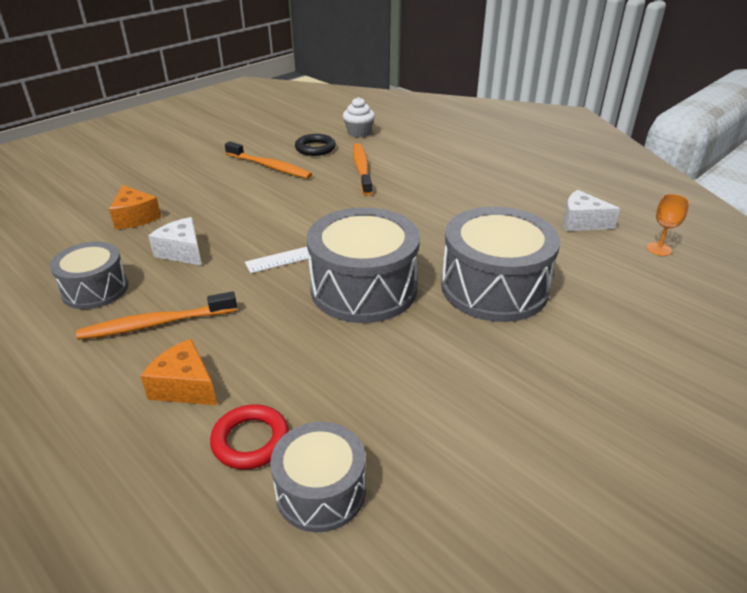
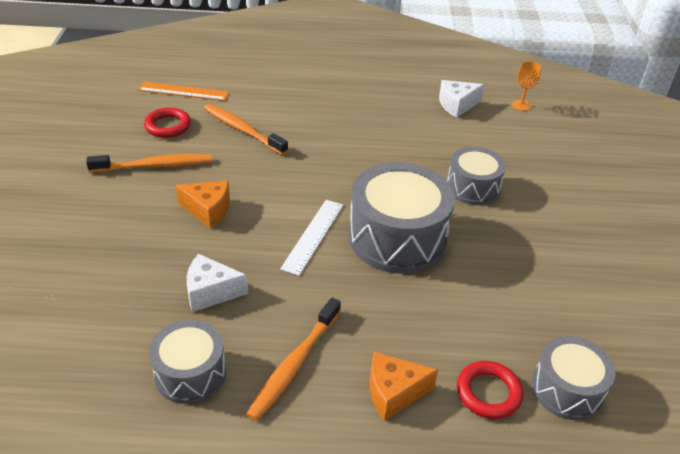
camera: 45 degrees left, 5 degrees up
orange cheese [109,185,161,229] -> orange cheese moved to [176,180,230,229]
black ring [295,134,336,156] -> red ring [144,107,191,138]
white cupcake [343,97,375,137] -> orange ruler [138,82,229,101]
grey drum [441,207,560,322] -> grey drum [447,147,506,205], size x0.59

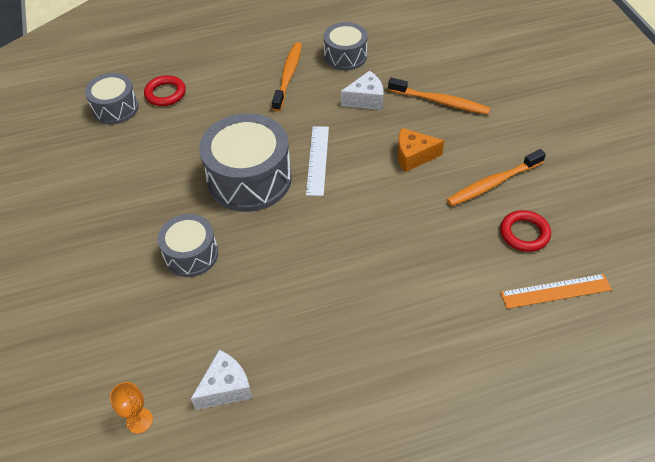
camera: 165 degrees right, 10 degrees up
orange toothbrush [204,104,288,155] -> orange toothbrush moved to [388,78,490,115]
orange cheese [370,352,438,421] -> none

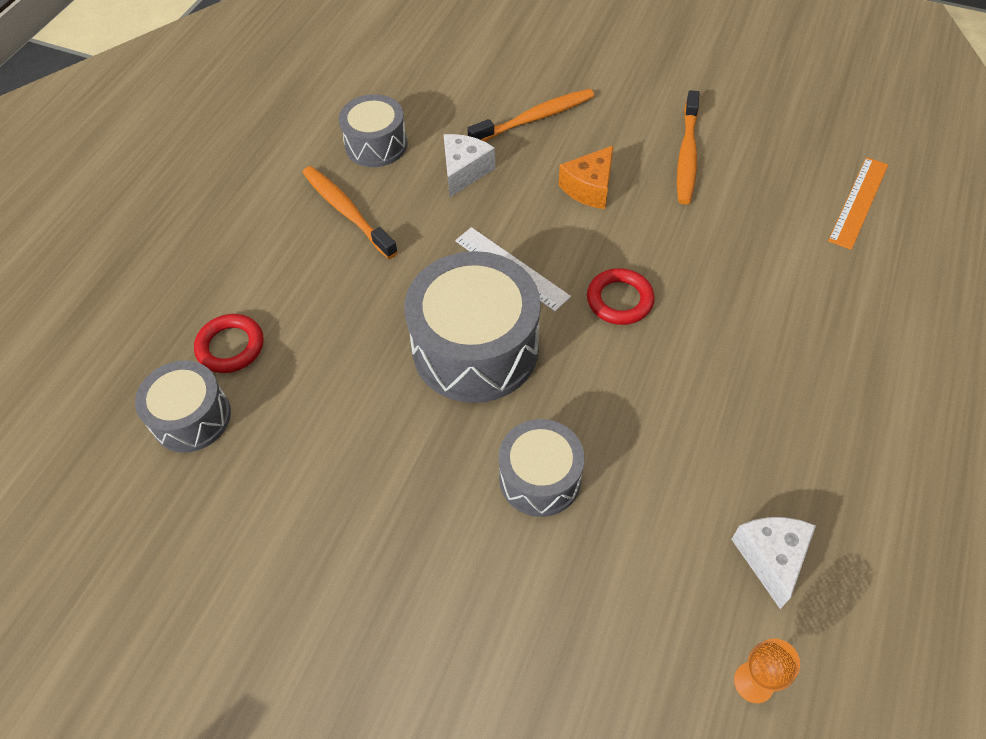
camera: 50 degrees left, 5 degrees up
red ring [500,210,551,252] -> red ring moved to [587,268,655,325]

